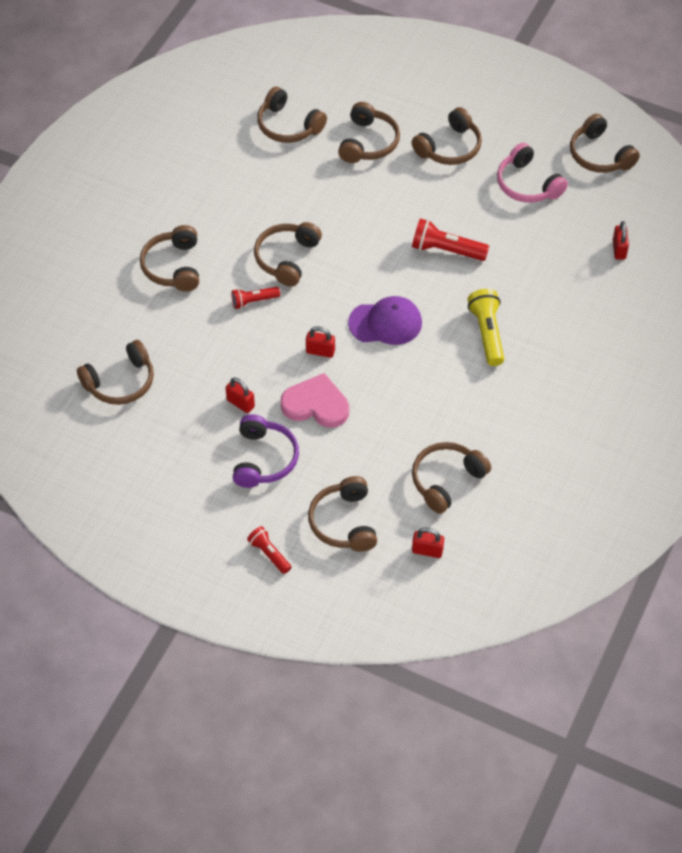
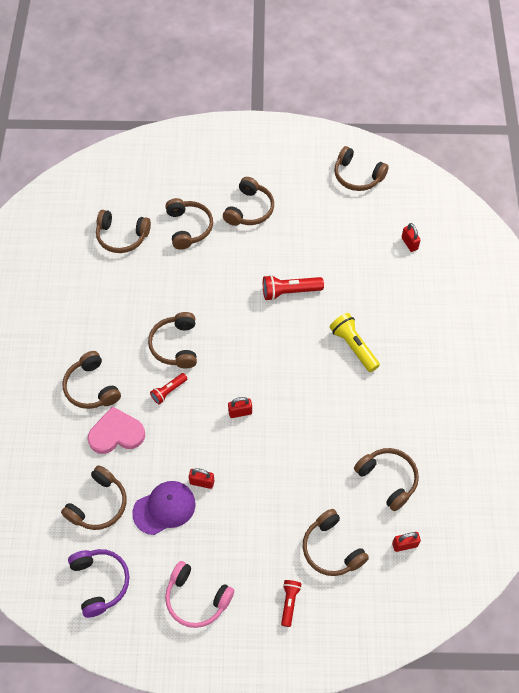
camera: 25 degrees left, 5 degrees up
purple headphones [233,414,299,488] -> purple headphones moved to [68,549,130,618]
red flashlight [247,526,291,574] -> red flashlight turned 75 degrees clockwise [281,580,302,627]
pink heart [280,373,349,428] -> pink heart moved to [87,406,145,454]
purple cap [348,296,422,345] -> purple cap moved to [132,481,196,535]
brown headphones [412,442,491,514] -> brown headphones turned 120 degrees clockwise [354,448,419,511]
pink headphones [497,143,568,203] -> pink headphones moved to [165,561,234,628]

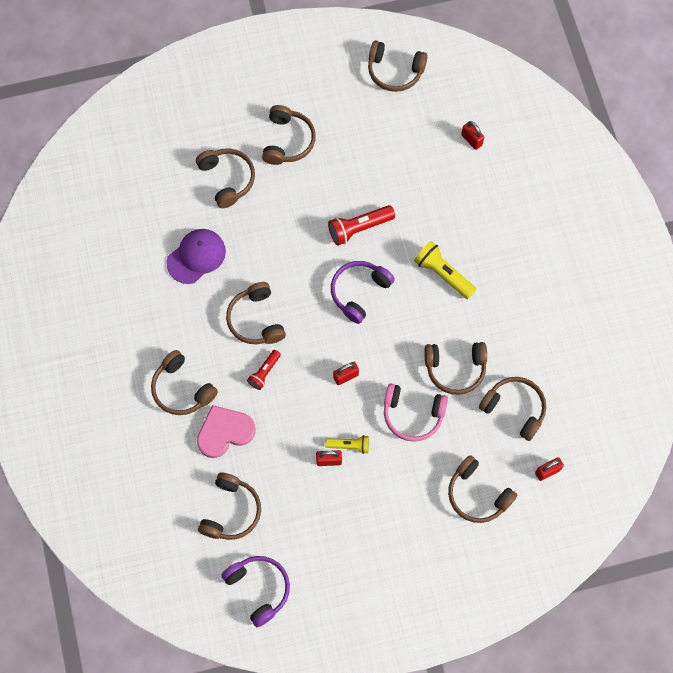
camera: 15 degrees left, 10 degrees up
brown headphones [96,210,151,253] -> brown headphones moved to [424,342,487,395]
purple cap [132,481,196,535] -> purple cap moved to [166,229,226,284]
pink headphones [165,561,234,628] -> pink headphones moved to [384,383,448,442]
red flashlight [281,580,302,627] -> none
none -> yellow flashlight [325,435,369,454]
none -> purple headphones [331,261,395,324]

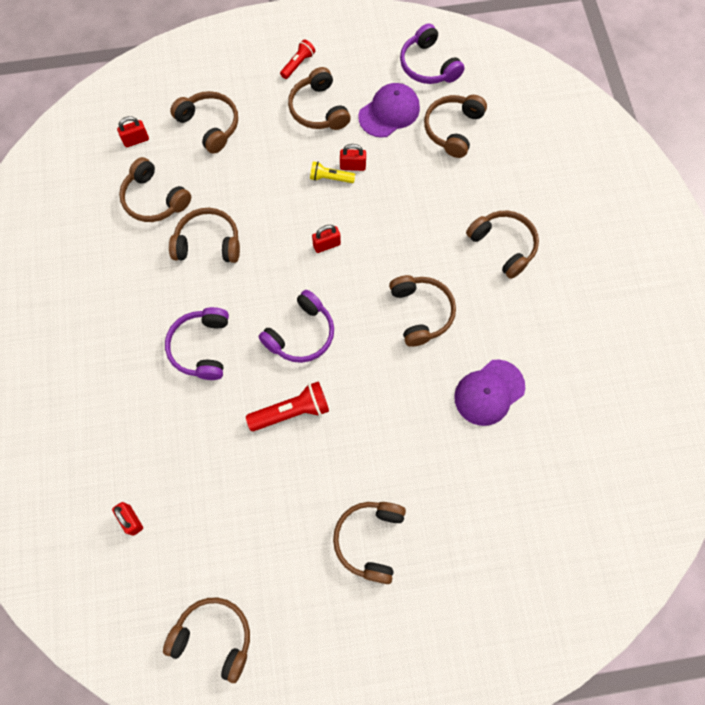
camera: 175 degrees left, 0 degrees up
brown headphones [196,148,255,208] -> brown headphones moved to [288,67,351,130]
pink heart [197,405,256,458] -> none
red flashlight [247,350,281,390] -> red flashlight moved to [280,39,315,79]
pink headphones [384,383,448,442] -> none
yellow flashlight [414,241,476,299] -> purple headphones [165,307,229,380]
none -> purple cap [358,83,420,138]

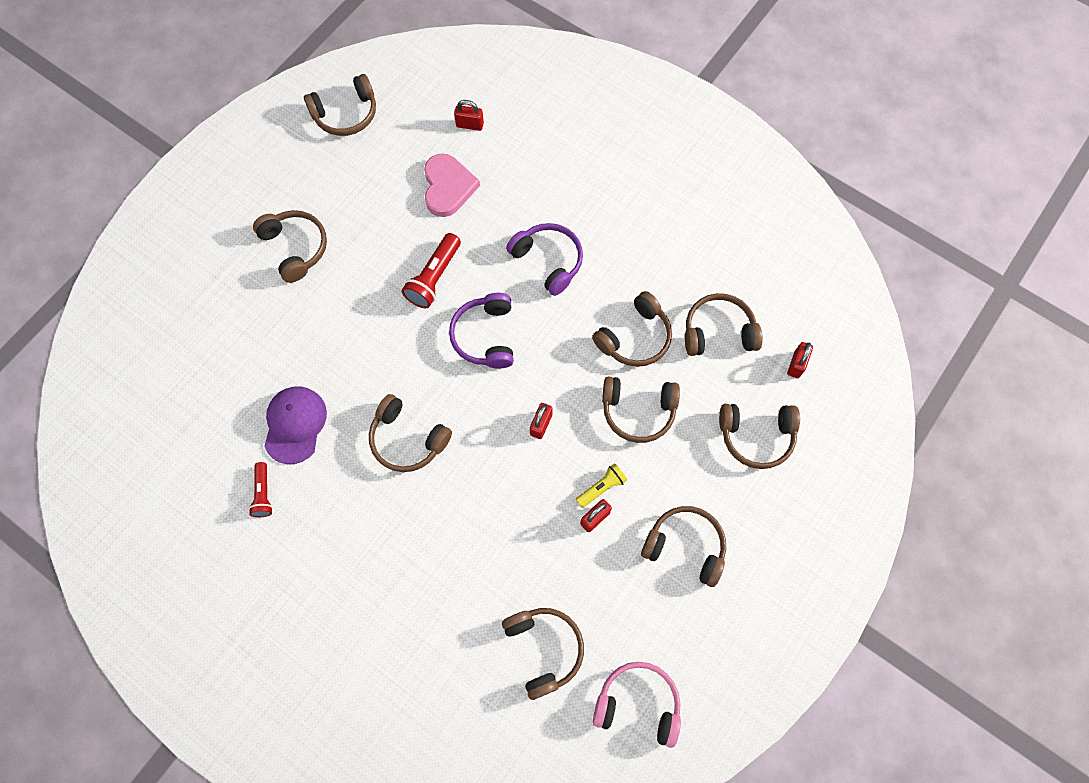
camera: 135 degrees right, 0 degrees up
red flashlight [280,39,315,79] -> red flashlight moved to [248,462,273,517]
purple cap [358,83,420,138] -> none
purple headphones [400,24,464,84] -> pink headphones [593,662,681,748]
brown headphones [466,211,539,279] -> brown headphones moved to [602,377,680,443]
none -> pink heart [424,153,480,217]

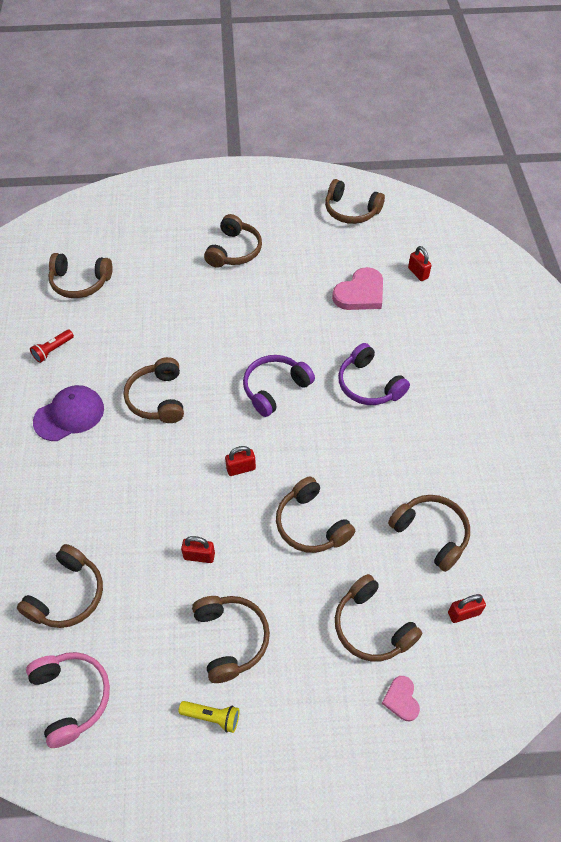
camera: 50 degrees right, 15 degrees down
purple cap [264,386,327,464] -> purple cap moved to [33,385,104,441]
red flashlight [402,233,461,309] -> none
purple headphones [506,223,583,296] -> purple headphones turned 135 degrees clockwise [338,343,410,405]
yellow flashlight [576,463,627,508] -> yellow flashlight moved to [179,701,239,733]
brown headphones [592,291,672,367] -> brown headphones moved to [48,253,113,298]
none -> pink heart [382,676,420,721]

